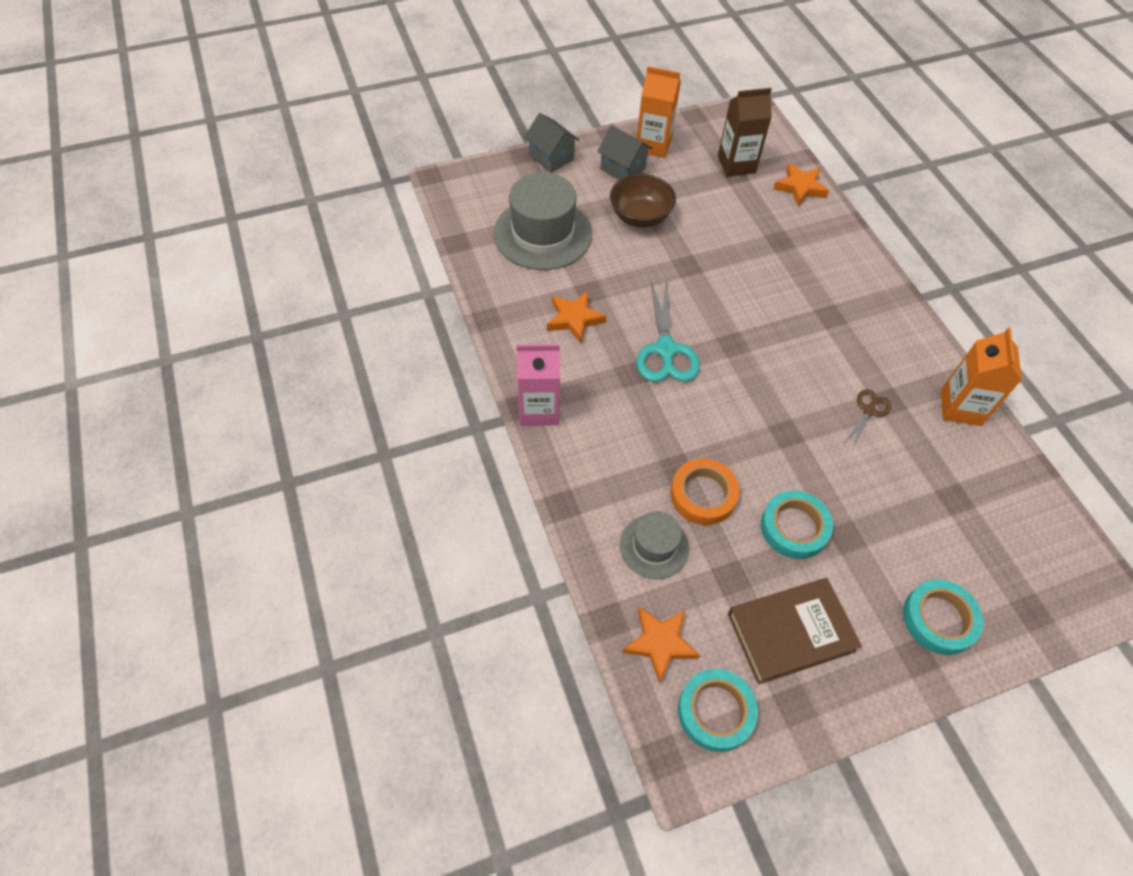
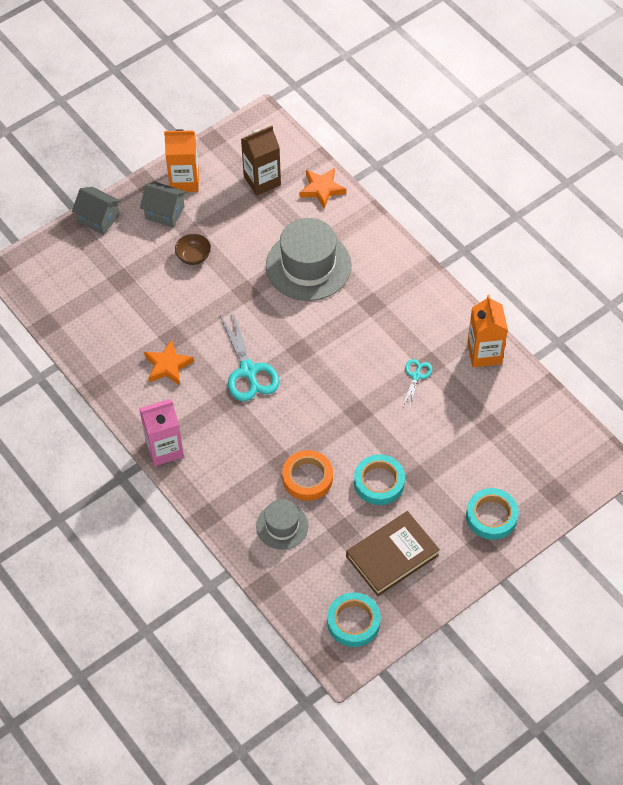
camera: 15 degrees left, 0 degrees up
grey hat [494,173,592,270] -> grey hat moved to [266,218,352,301]
brown bowl [610,174,676,228] -> brown bowl [175,234,211,265], size x0.63
orange star [622,607,700,683] -> none
brown scissors [845,389,891,447] -> turquoise scissors [403,359,432,407]

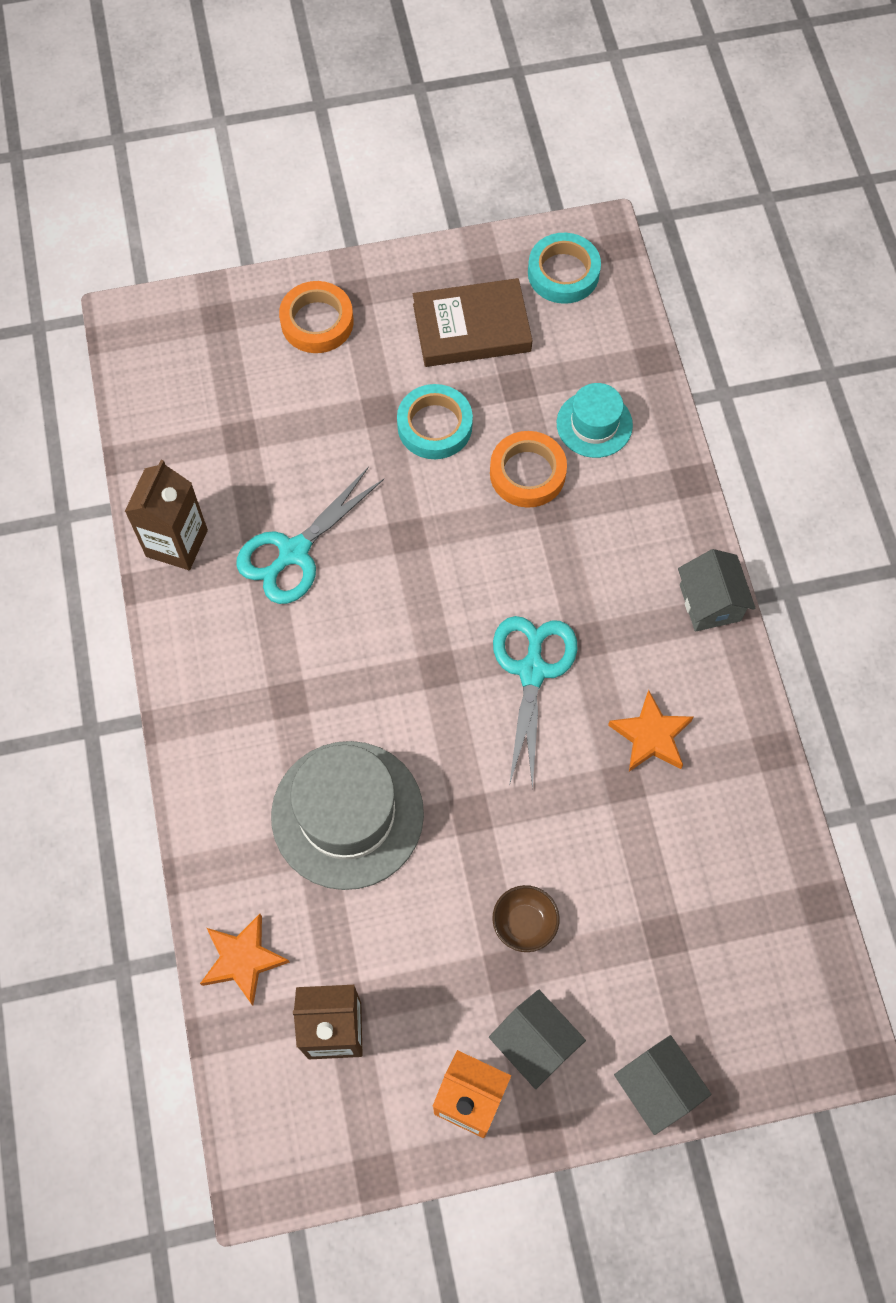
camera: 155 degrees left, 10 degrees up
pink carton [139,399,184,466] -> grey house [678,549,756,632]
grey hat [256,499,309,550] -> turquoise hat [557,383,633,458]
turquoise scissors [403,359,432,407] -> turquoise scissors [236,467,384,604], size x1.88
turquoise tape [466,488,519,540] -> orange tape [279,281,354,353]
orange carton [467,295,508,367] -> brown carton [125,460,208,570]

